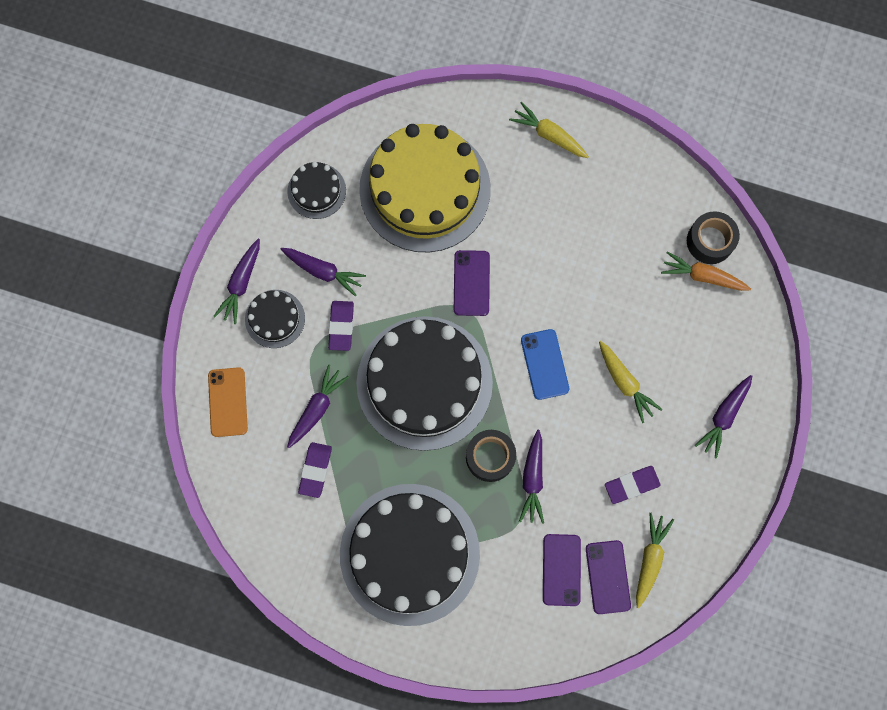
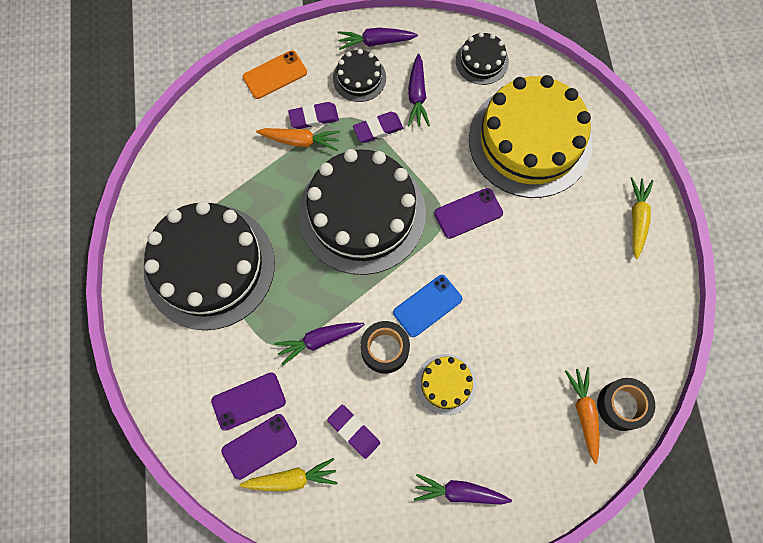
camera: 65 degrees right, 5 degrees down
purple carrot [287,364,349,448] -> orange carrot [256,128,340,151]
purple eraser [298,442,332,498] -> purple eraser moved to [288,102,339,129]
black tape [466,430,516,482] -> black tape moved to [360,321,410,374]
yellow carrot [599,341,662,423] -> yellow cake [415,354,477,415]

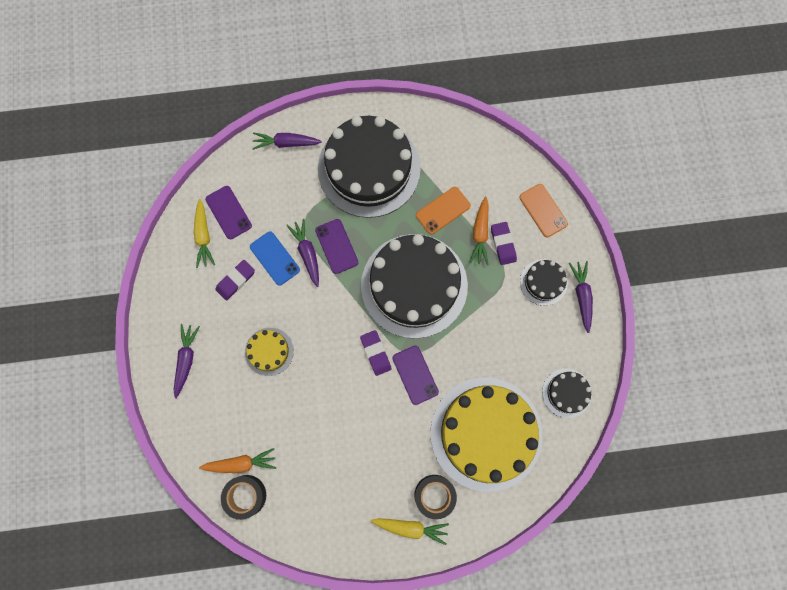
camera: 90 degrees right, 5 degrees up
purple phone [211,373,286,431] -> purple phone moved to [315,219,359,274]
purple eraser [353,112,403,143] -> purple eraser moved to [360,330,392,376]
black tape [360,321,410,374] -> black tape moved to [414,475,457,519]
blue phone [393,275,462,337] -> blue phone moved to [250,231,300,286]
purple carrot [408,54,430,126] -> purple carrot moved to [252,132,322,150]
none -> orange phone [416,187,471,235]

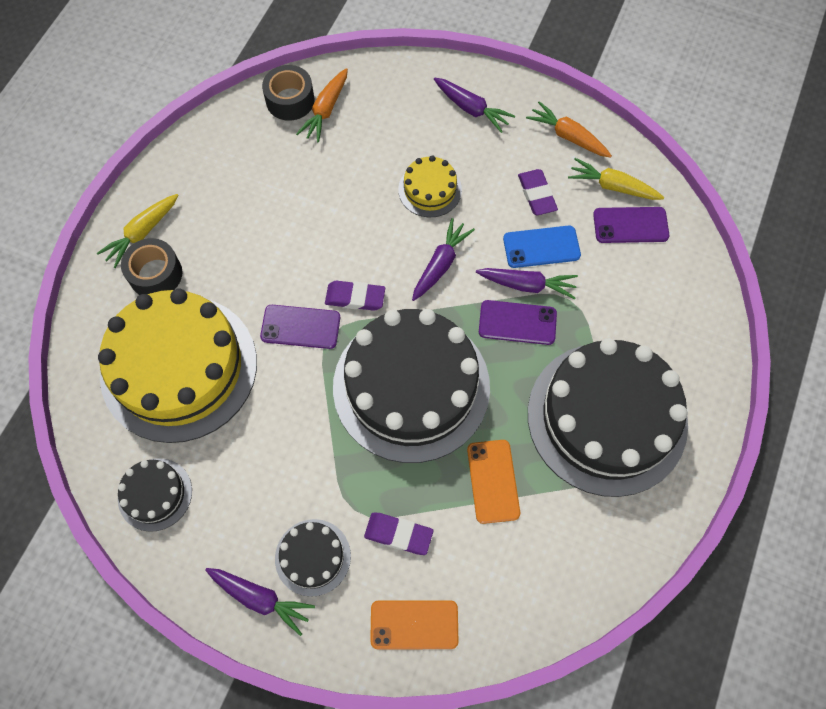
camera: 120 degrees right, 10 degrees down
purple carrot [252,132,322,150] -> purple carrot moved to [412,218,475,301]
orange carrot [469,196,489,265] -> orange carrot moved to [526,101,612,158]

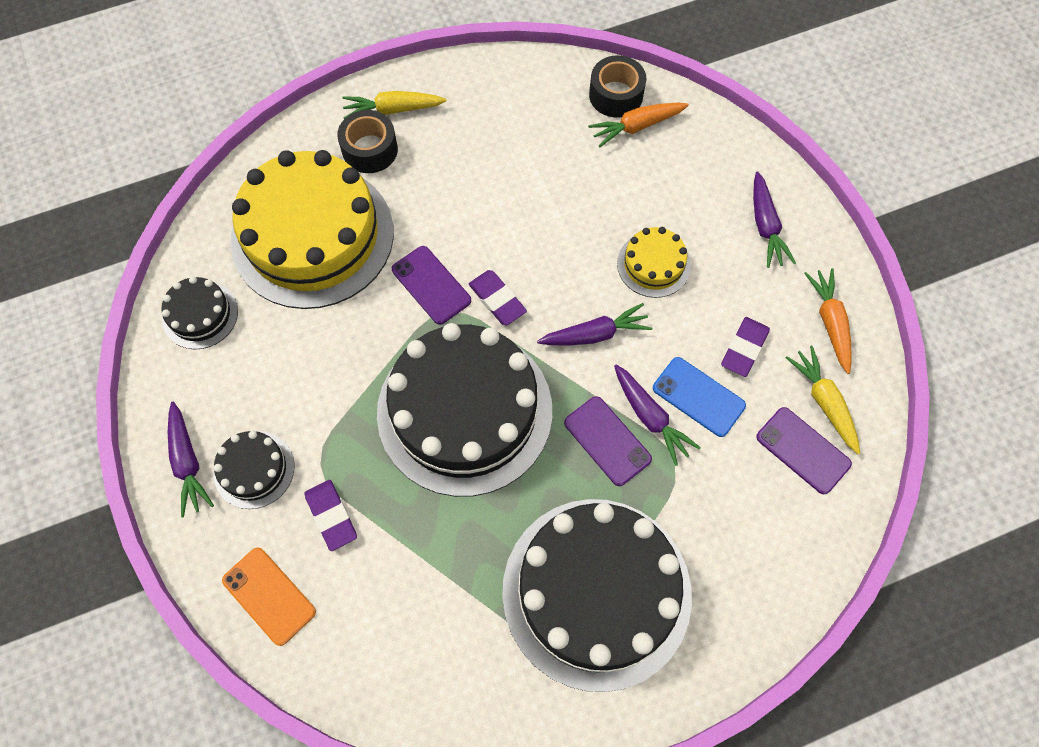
camera: 45 degrees right, 0 degrees up
orange phone [467,440,520,524] -> none

